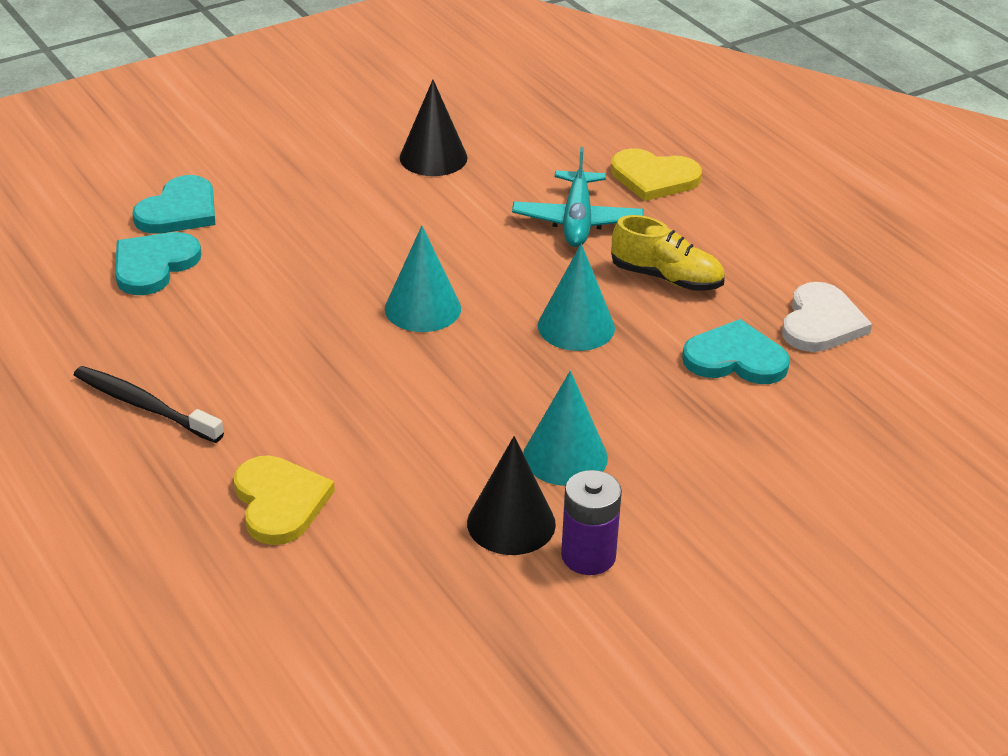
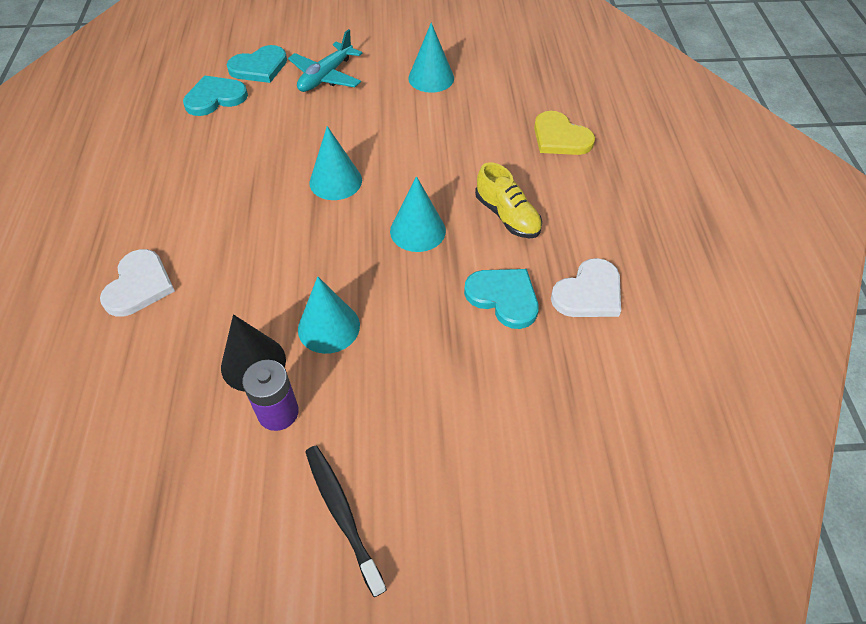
camera: 30 degrees right, 15 degrees up
black toothbrush [74,366,224,443] -> black toothbrush moved to [305,446,387,597]
yellow heart [234,456,335,545] -> white heart [100,249,175,317]
black cone [400,80,467,176] -> turquoise cone [408,23,454,93]
turquoise plane [512,147,644,247] -> turquoise plane moved to [288,29,362,92]

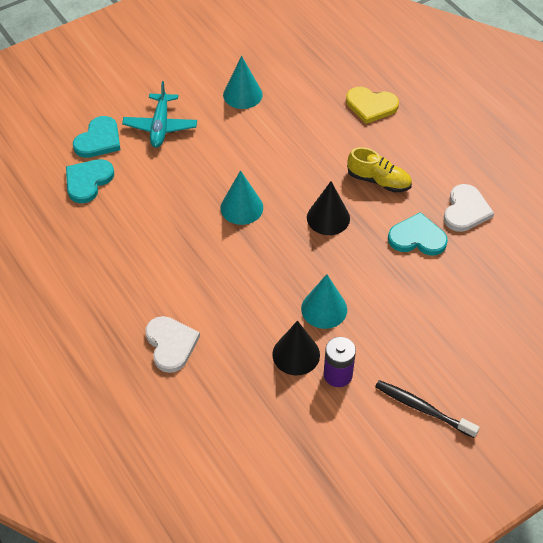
camera: 30 degrees left, 0 degrees up
turquoise cone [390,176,446,252] -> black cone [307,181,350,235]

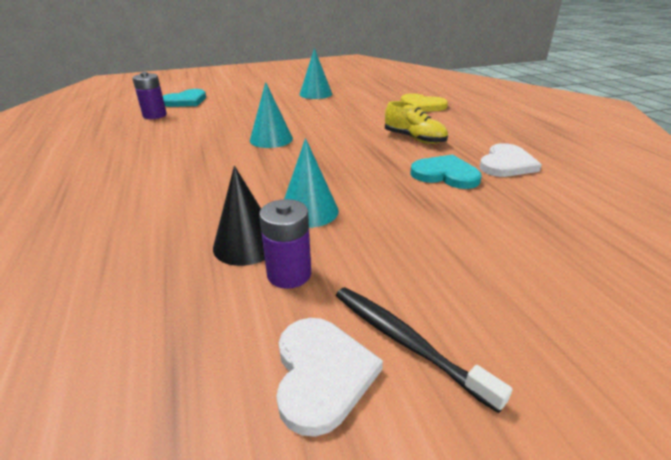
camera: 15 degrees right, 20 degrees down
turquoise heart [66,159,114,203] -> purple battery [132,72,167,119]
turquoise plane [122,81,197,148] -> none
white heart [145,316,200,373] -> white heart moved to [276,318,383,437]
black cone [307,181,350,235] -> none

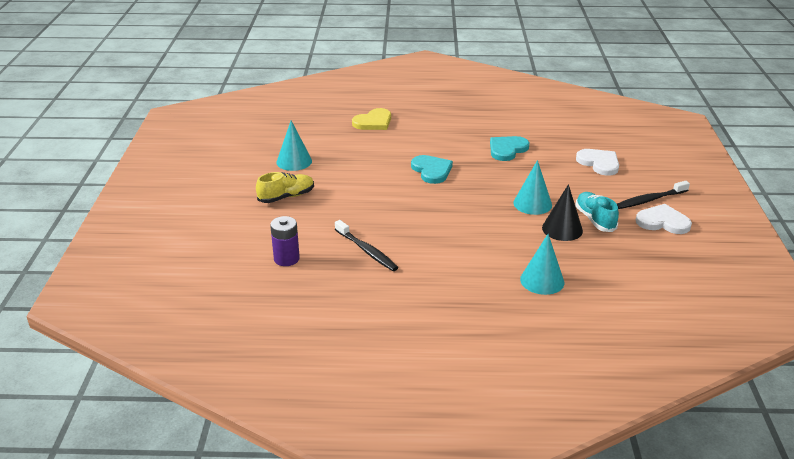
camera: 70 degrees left, 0 degrees up
turquoise heart [163,89,206,107] -> turquoise heart moved to [411,155,453,184]
turquoise cone [250,82,293,148] -> turquoise cone moved to [520,234,564,295]
purple battery [259,199,311,289] -> turquoise shoe [575,192,619,232]
yellow shoe [385,101,448,144] -> yellow shoe moved to [256,172,314,203]
white heart [479,143,542,177] -> white heart moved to [576,149,619,176]
none -> black toothbrush [335,220,398,271]

